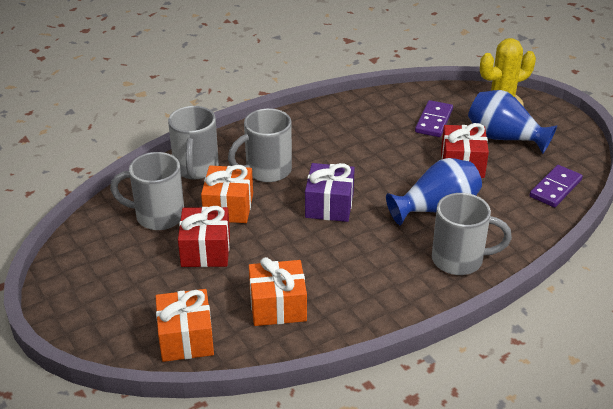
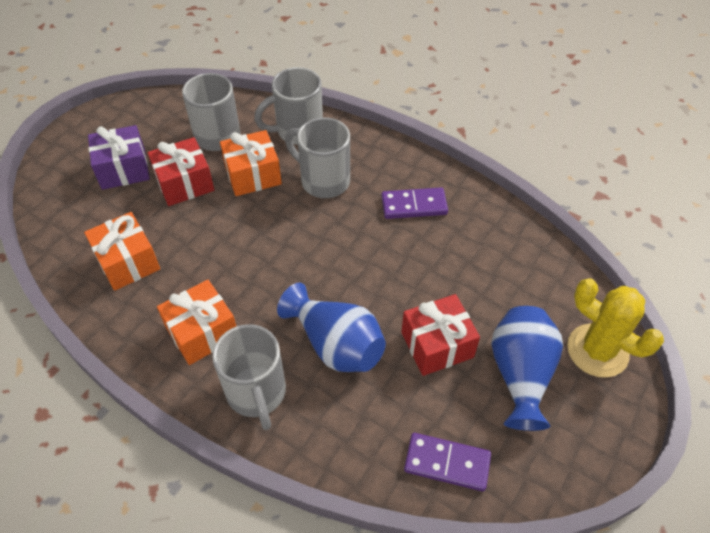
camera: 65 degrees right, 15 degrees up
orange gift [156,289,214,362] -> orange gift moved to [157,280,236,365]
purple gift [305,163,355,222] -> purple gift moved to [88,125,150,190]
purple domino [415,100,453,137] -> purple domino moved to [381,187,448,219]

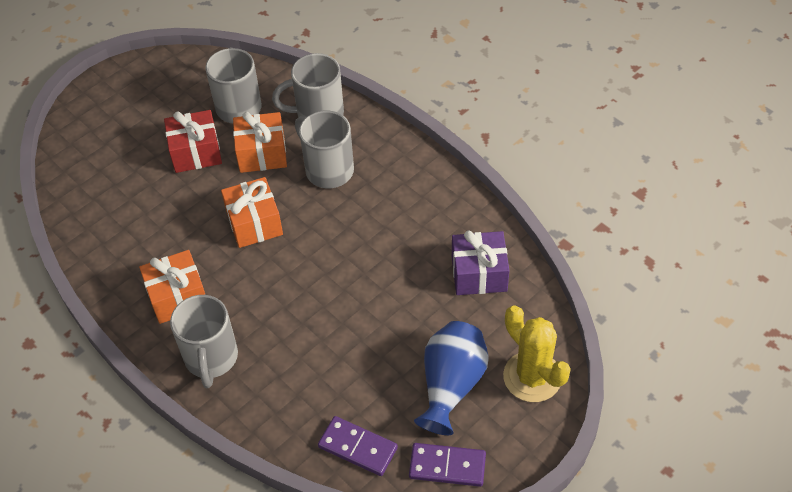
camera: 15 degrees right, 0 degrees up
orange gift [84,212,160,291] -> orange gift moved to [221,177,283,248]
purple gift [88,125,150,190] -> purple gift moved to [452,230,509,295]
blue vase [277,282,386,372] -> none
purple domino [381,187,448,219] -> purple domino moved to [409,443,486,487]
red gift [401,294,480,376] -> none

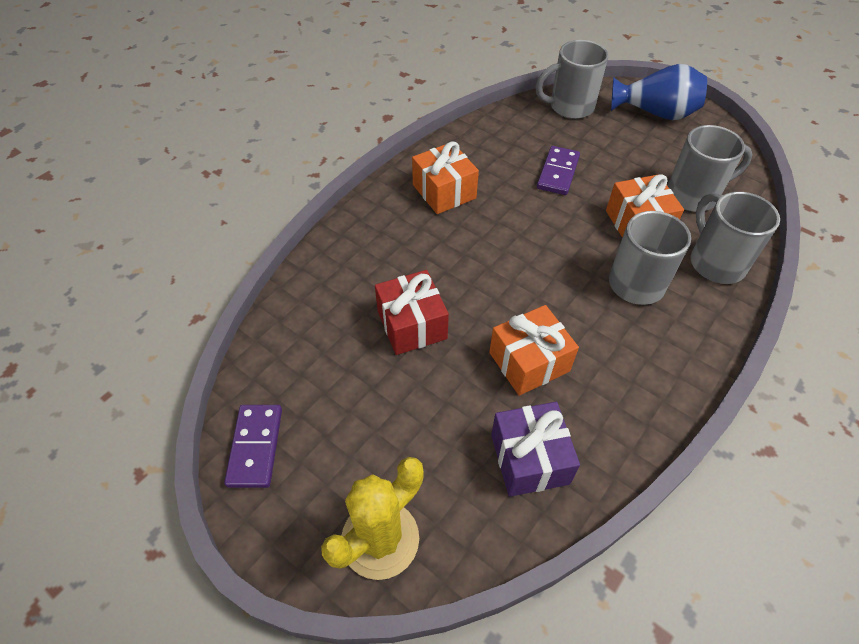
camera: 80 degrees right, 0 degrees up
red gift [164,110,222,173] -> red gift moved to [375,270,449,355]
grey mug [170,295,238,388] -> grey mug moved to [535,40,609,119]
orange gift [221,177,283,248] -> orange gift moved to [489,305,579,396]
purple domino [318,416,398,476] -> purple domino moved to [537,146,580,195]
blue vase [414,321,489,435] -> blue vase moved to [611,64,707,120]

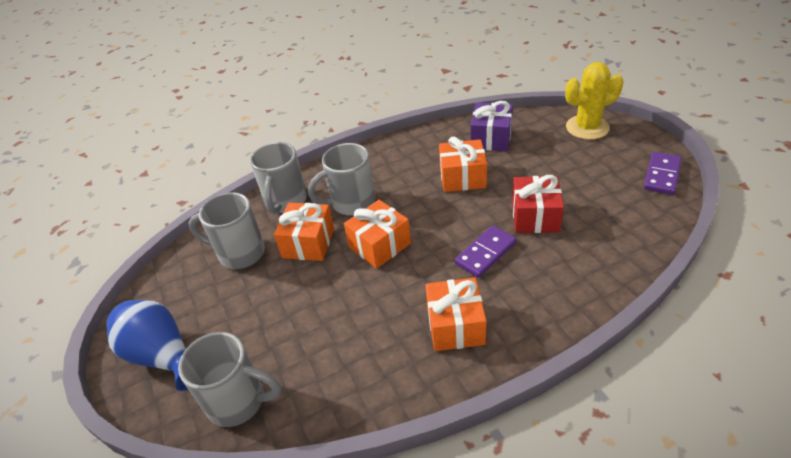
camera: 150 degrees left, 10 degrees down
purple domino [537,146,580,195] -> purple domino moved to [455,226,517,278]
none -> orange gift [344,200,411,269]

